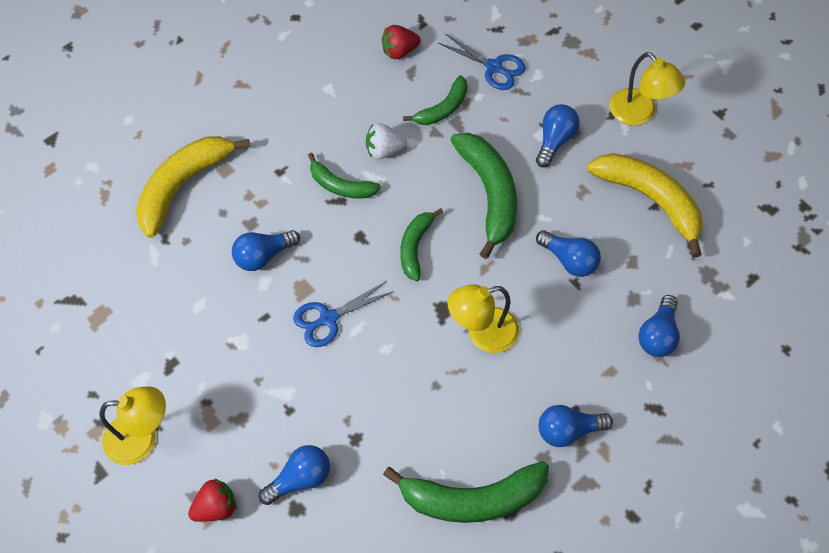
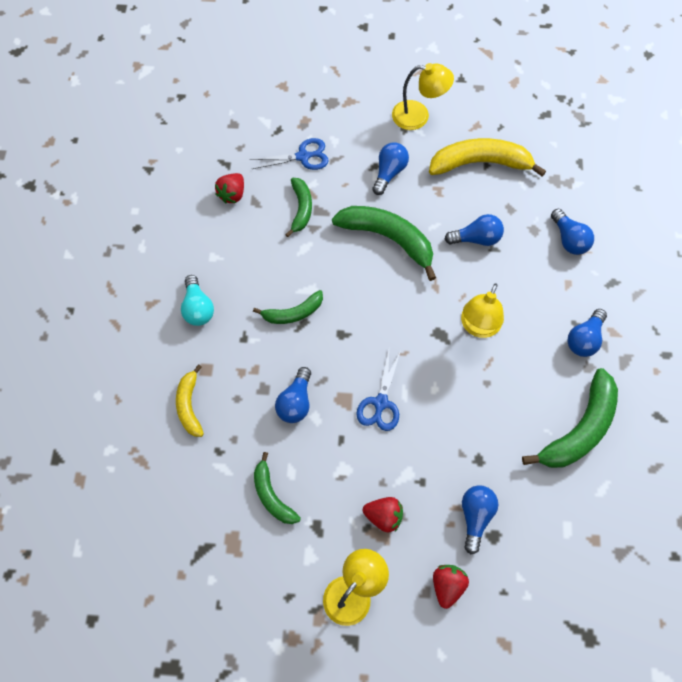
camera: 45 degrees left, 5 degrees up
yellow banana [136,136,250,238] -> yellow banana [176,364,204,437], size x0.58
white strawberry [366,123,407,159] -> none
green banana [400,208,443,281] -> green banana moved to [254,452,301,524]
blue light bulb [536,104,580,168] -> blue light bulb turned 45 degrees clockwise [372,142,409,195]
none -> turquoise light bulb [181,275,214,326]
none -> red strawberry [363,497,403,533]

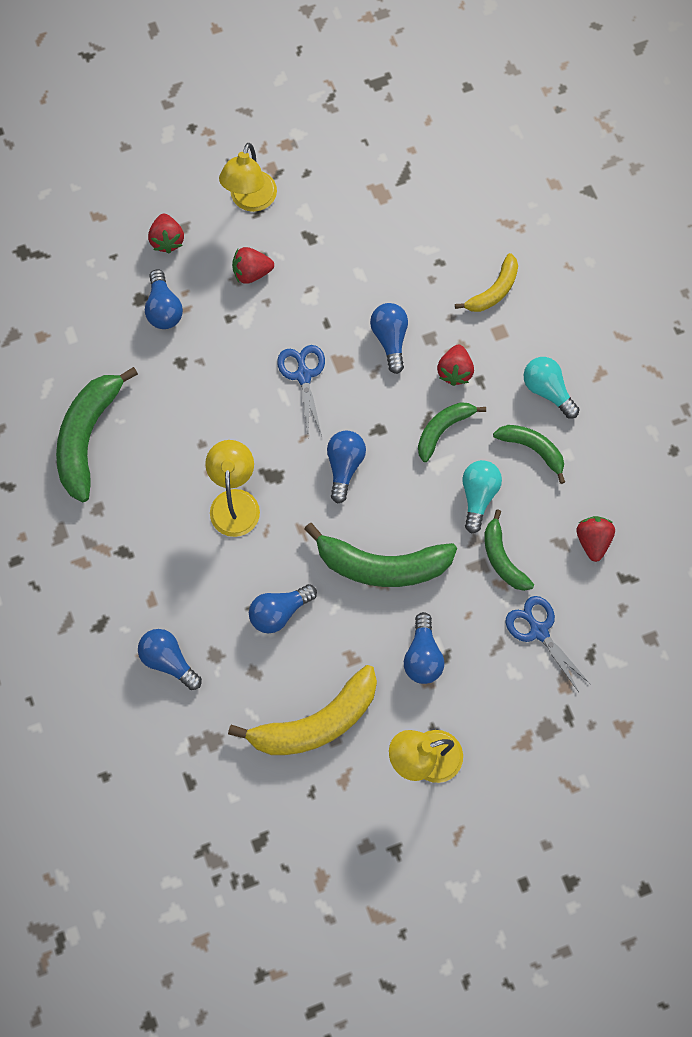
camera: 155 degrees right, 5 degrees up
yellow banana [176,364,204,437] -> yellow banana turned 75 degrees clockwise [455,253,518,312]
blue scissors [250,138,329,170] -> blue scissors turned 90 degrees clockwise [505,596,590,692]
green banana [254,452,301,524] -> green banana moved to [493,425,565,484]
blue light bulb [567,309,607,357] -> blue light bulb moved to [327,431,366,504]
none -> red strawberry [437,344,474,386]
none -> turquoise light bulb [463,460,502,534]

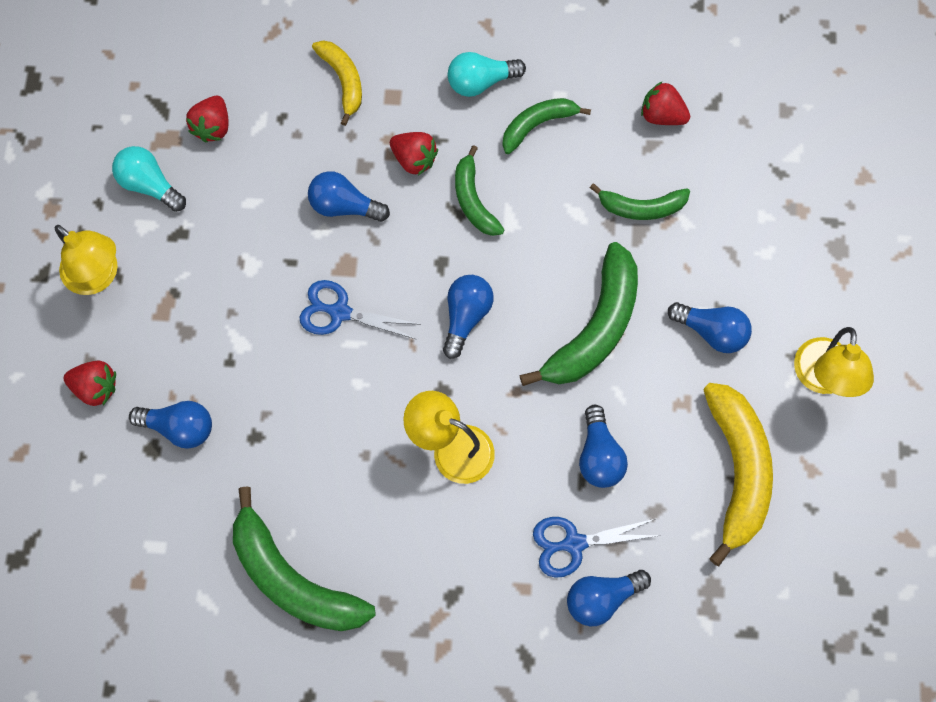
camera: 65 degrees left, 0 degrees up
red strawberry [232,247,274,284] -> red strawberry moved to [186,96,229,142]
blue light bulb [327,431,366,504] -> blue light bulb turned 75 degrees clockwise [443,275,494,359]
turquoise light bulb [463,460,502,534] -> turquoise light bulb moved to [112,146,186,212]
blue scissors [505,596,590,692] -> blue scissors moved to [533,517,661,578]

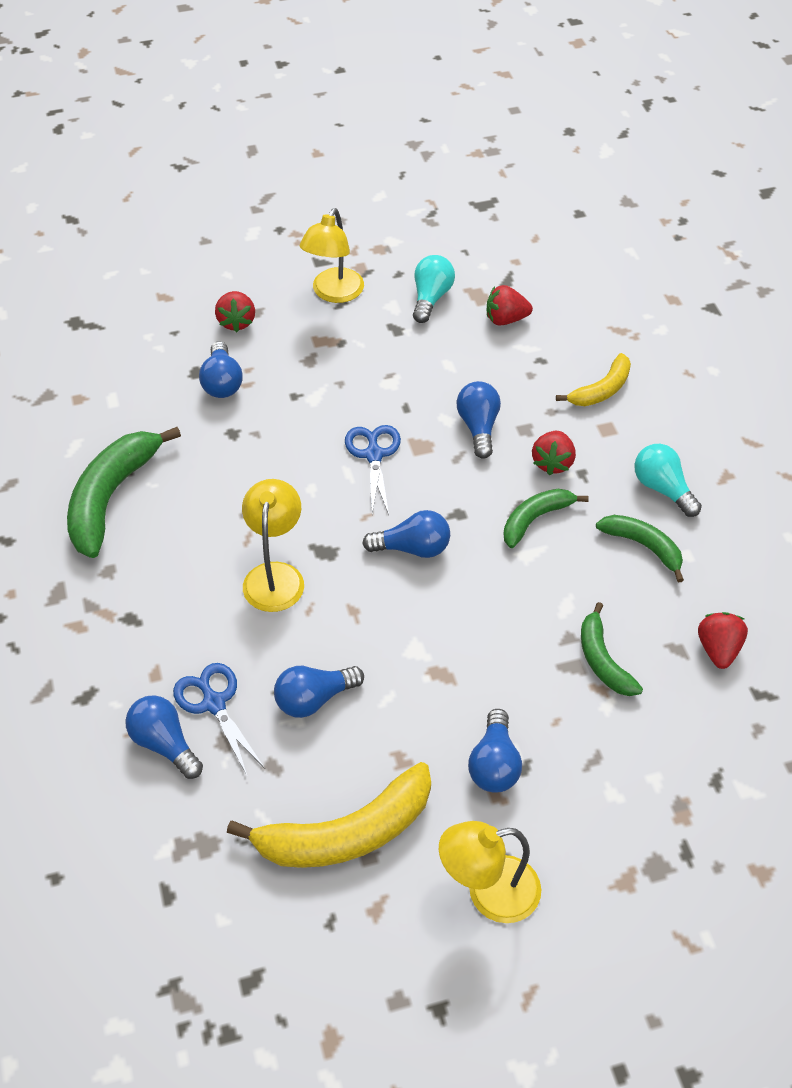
camera: 70 degrees right, 20 degrees down
green banana [520,242,638,386] -> none

